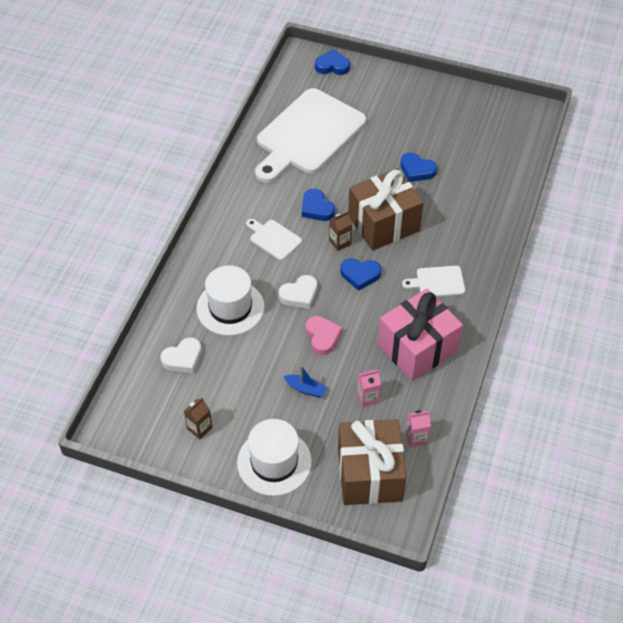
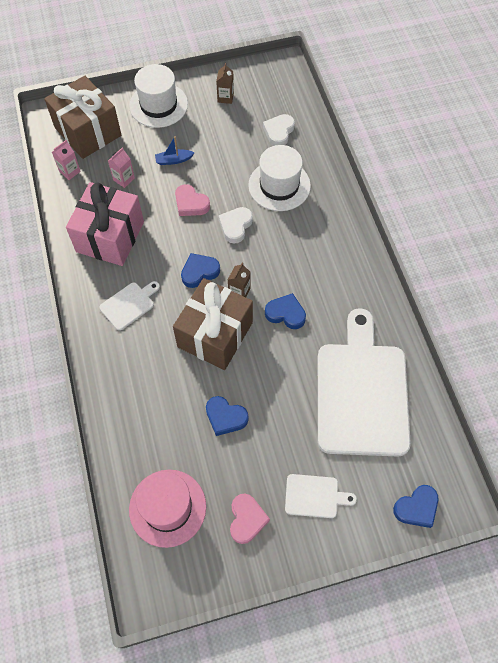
camera: 145 degrees right, 10 degrees up
white cutting board [246,219,302,260] -> white cutting board moved to [285,474,357,518]
blue heart [401,152,437,182] -> blue heart turned 150 degrees counterclockwise [206,396,249,436]
none -> pink hat [129,470,206,548]
none -> pink heart [230,494,270,544]

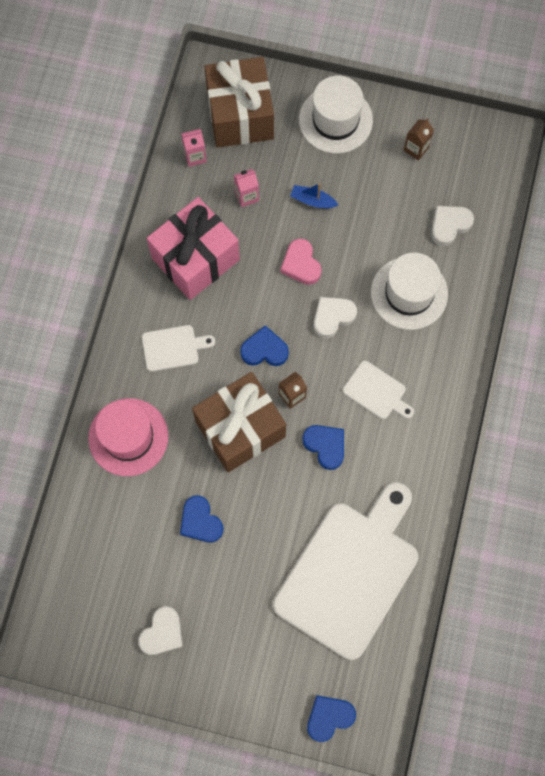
camera: 30 degrees right, 10 degrees up
pink hat [129,470,206,548] -> pink hat moved to [88,398,168,476]
pink heart [230,494,270,544] -> white heart [138,606,183,655]
white cutting board [285,474,357,518] -> white cutting board moved to [343,361,414,419]
blue heart [393,485,438,528] -> blue heart turned 150 degrees clockwise [307,695,356,742]

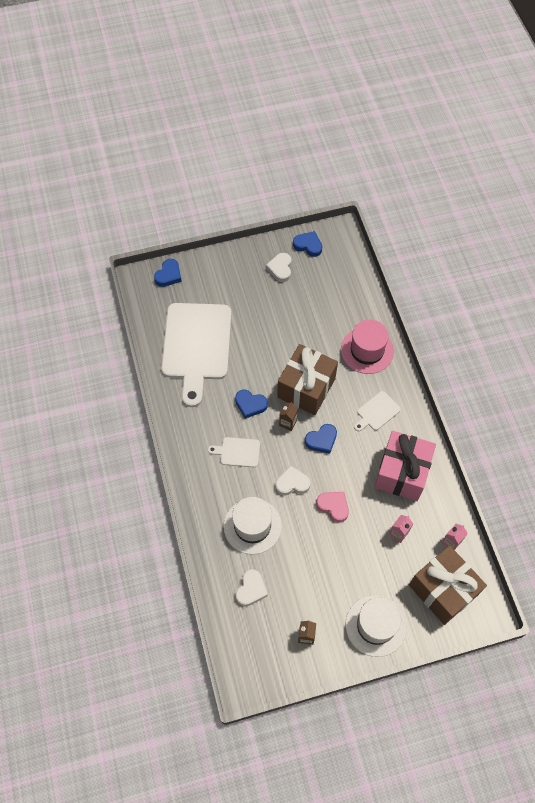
camera: 150 degrees right, 10 degrees down
blue heart [180,495,223,542] -> blue heart moved to [293,231,322,257]
blue boat [290,183,338,208] -> none
white heart [314,297,357,338] -> white heart turned 120 degrees counterclockwise [275,466,310,495]

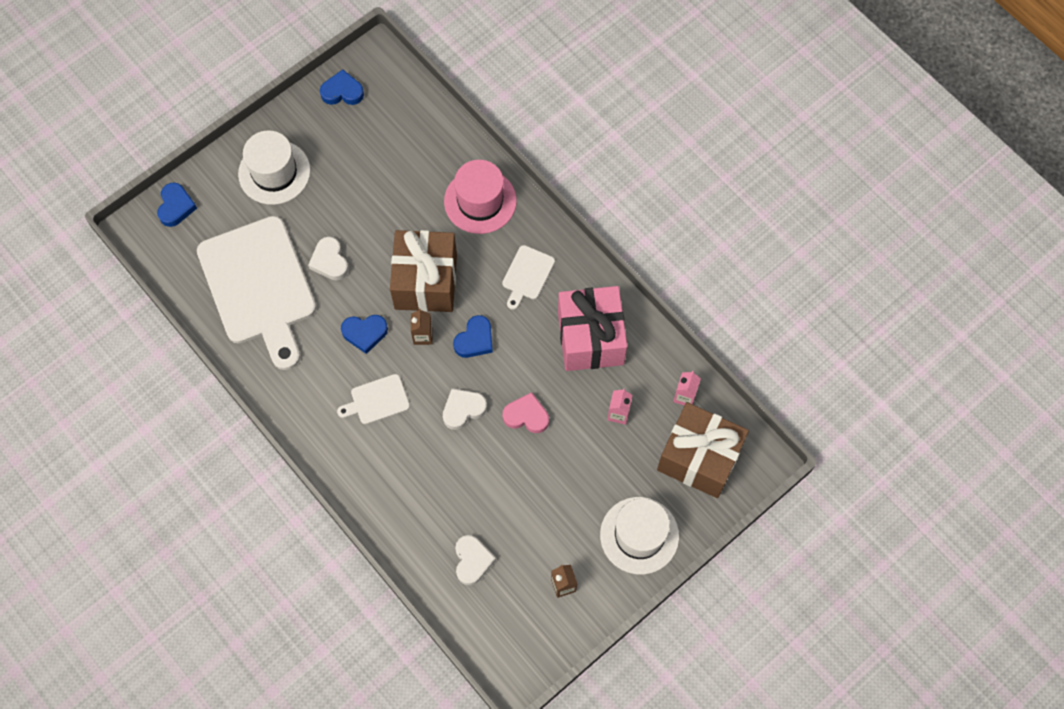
camera: 25 degrees left, 5 degrees up
white hat [224,497,282,555] -> white hat moved to [238,131,311,205]
white heart [266,253,292,282] -> white heart moved to [308,237,349,280]

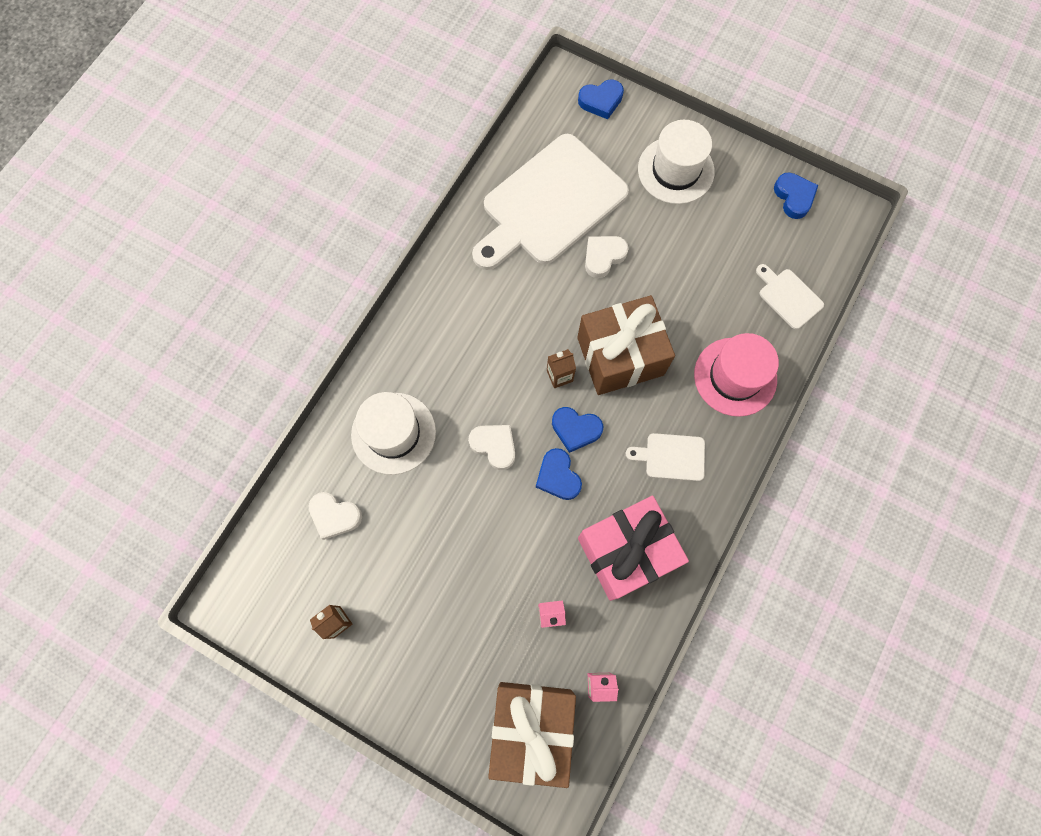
camera: 70 degrees right, 5 degrees up
white cutting board [337,374,410,424] -> white cutting board moved to [756,264,824,329]
blue heart [341,315,388,354] -> blue heart moved to [536,448,582,500]
white heart [455,535,496,585] -> white heart turned 45 degrees clockwise [308,492,362,540]
pink heart [503,392,549,433] -> none
white hat [600,497,679,575] -> white hat moved to [351,392,436,475]

